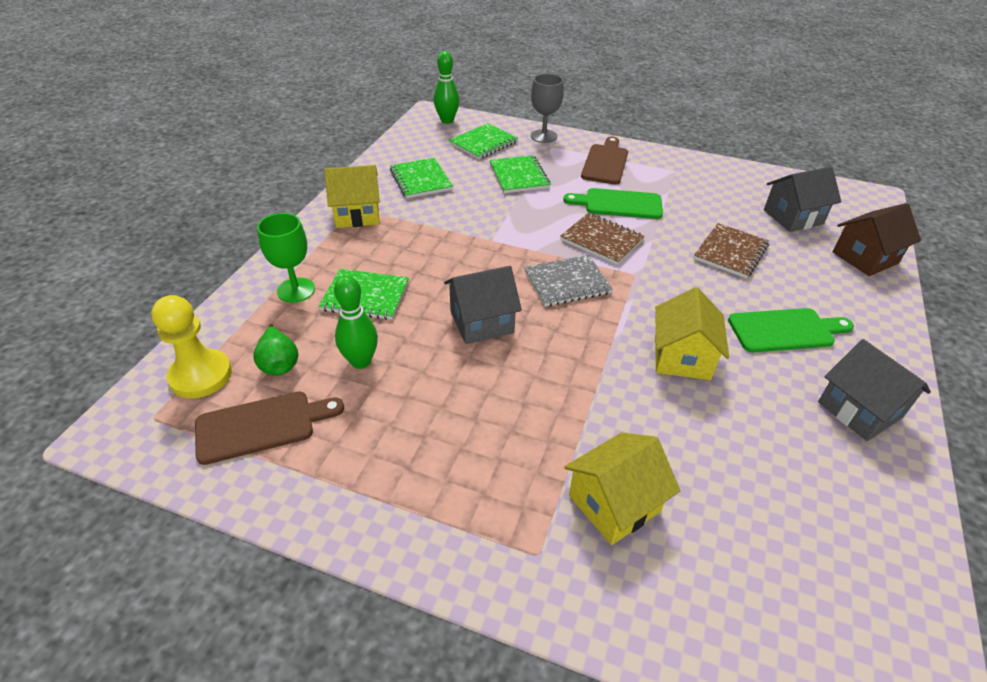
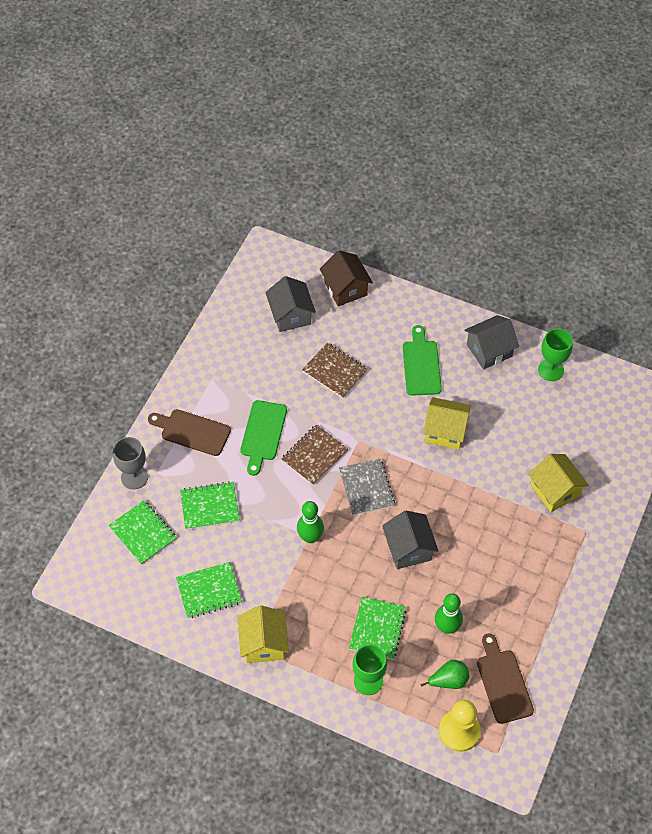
camera: 85 degrees left, 15 degrees up
green bowling pin [434,51,459,124] -> green bowling pin moved to [297,501,324,543]
none -> green goblet [538,328,573,381]

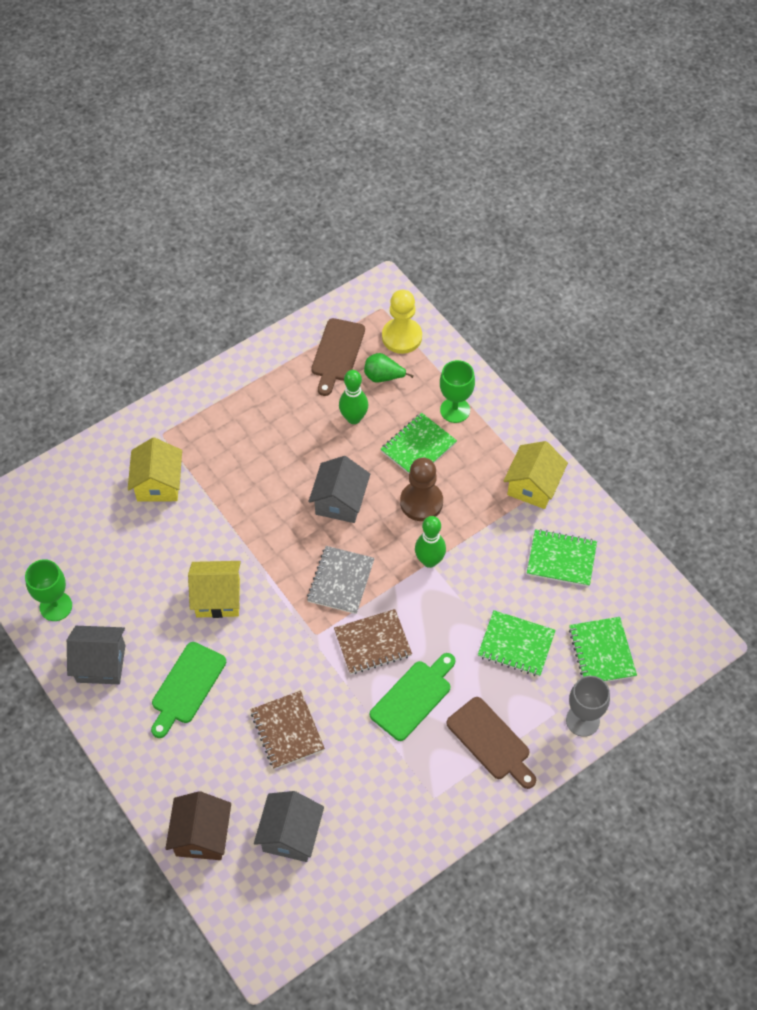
camera: 150 degrees left, 0 degrees up
yellow house [423,397,471,449] -> yellow house turned 45 degrees counterclockwise [188,561,241,618]
none -> brown pawn [400,458,443,521]

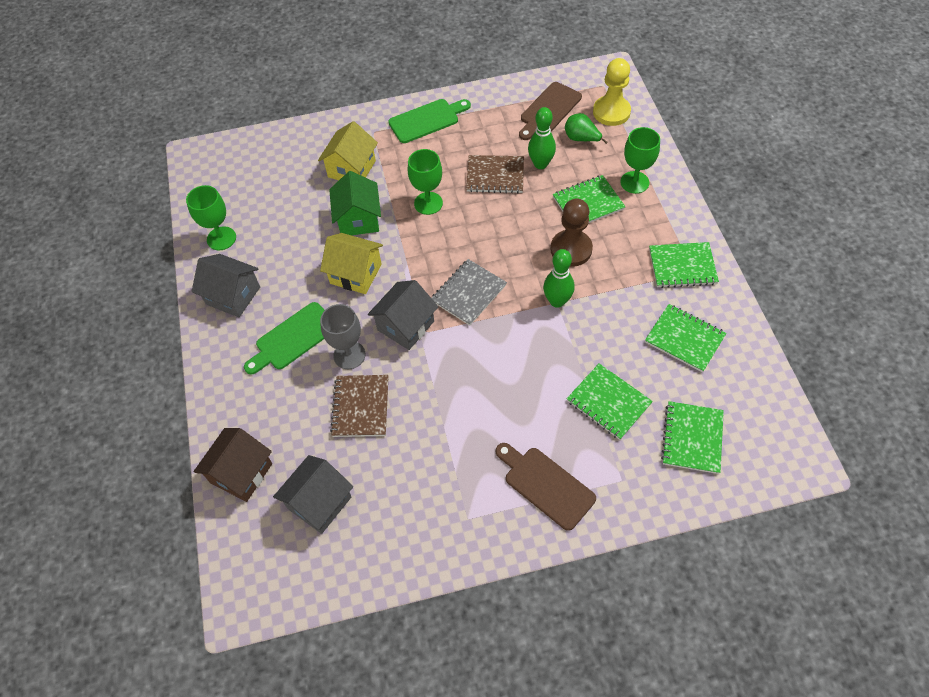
camera: 25 degrees right, 0 degrees up
grey house [308,456,370,523] -> grey house moved to [368,280,438,350]
brown notebook [334,609,412,675] -> brown notebook moved to [466,155,524,193]
green cutting board [370,653,455,741] -> green cutting board moved to [388,99,471,143]
brown cutting board [447,697,536,789] -> brown cutting board turned 150 degrees clockwise [496,443,596,531]
yellow house [504,441,568,509] -> green notebook [649,242,719,288]
grey goblet [566,676,610,737] -> grey goblet moved to [320,304,365,369]
none -> green house [329,171,381,235]
none -> green goblet [408,149,443,215]

